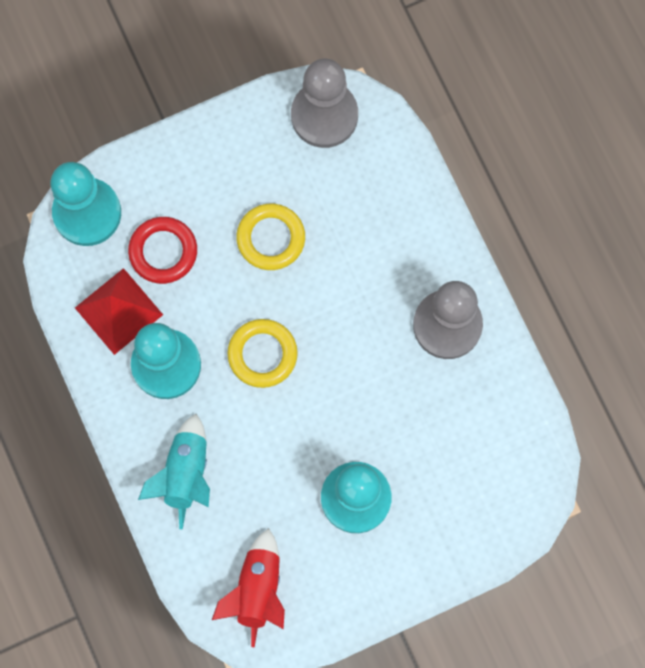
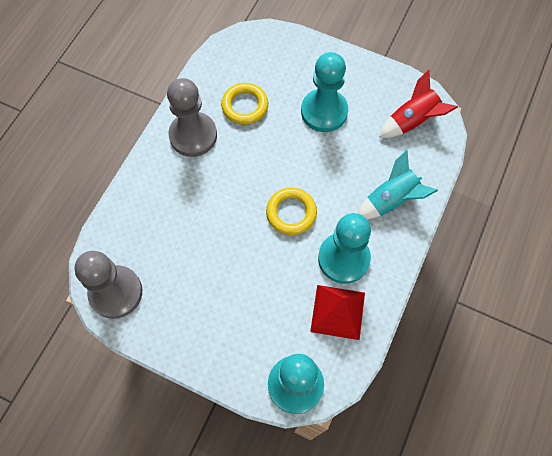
camera: 130 degrees left, 10 degrees down
red ring [128,217,197,284] -> none
yellow ring [236,203,305,270] -> yellow ring moved to [221,83,268,125]

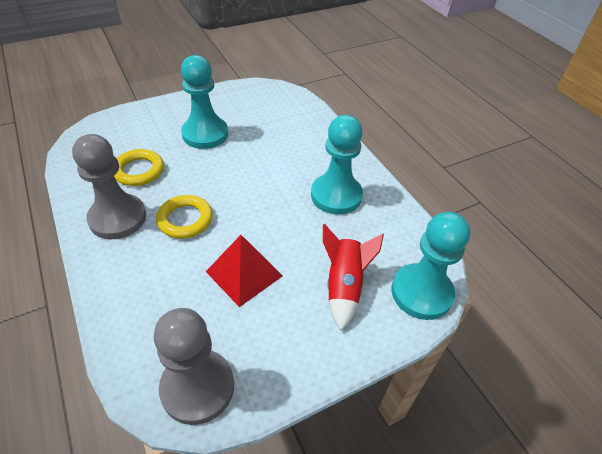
camera: 55 degrees left, 20 degrees down
yellow ring [266,188,317,235] -> yellow ring moved to [156,195,213,239]
red pyramid [310,285,365,340] -> red pyramid moved to [206,235,283,307]
turquoise rocket [357,150,438,220] -> none
red rocket [379,70,458,138] -> red rocket moved to [323,224,384,330]

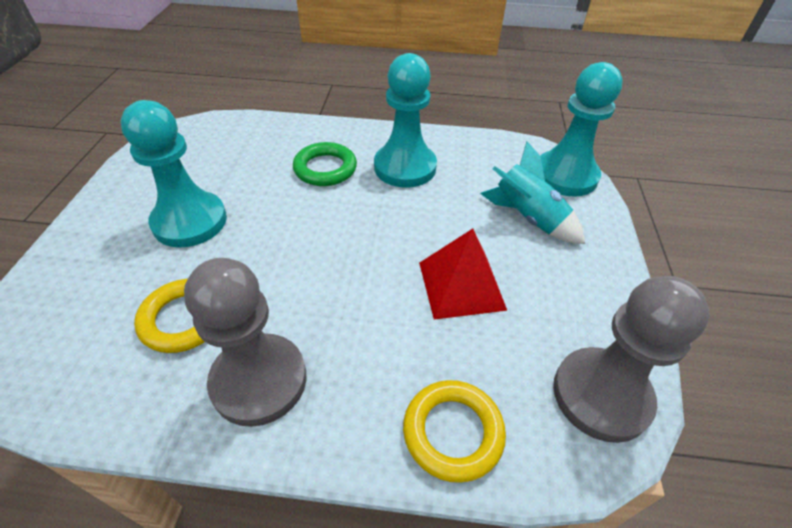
camera: 55 degrees left, 0 degrees up
yellow ring [156,195,213,239] -> yellow ring moved to [403,380,506,483]
red rocket [323,224,384,330] -> turquoise rocket [480,141,585,244]
none -> green ring [293,142,357,186]

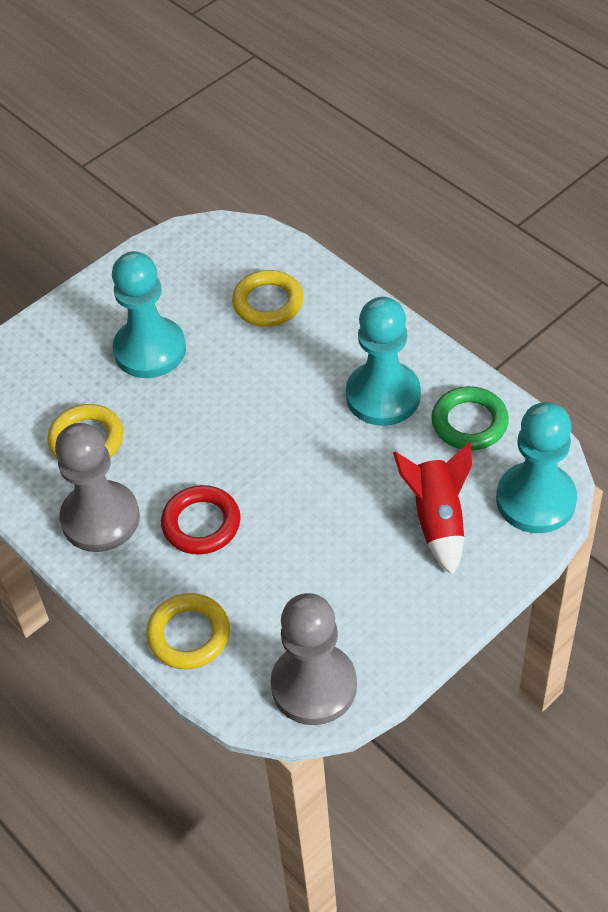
camera: 45 degrees right, 5 degrees up
green ring [293,142,357,186] -> green ring moved to [431,386,509,450]
red pyramid [419,229,507,320] -> none
turquoise rocket [480,141,585,244] -> red rocket [393,442,472,575]
none -> red ring [161,485,241,555]
none -> yellow ring [232,270,303,327]

